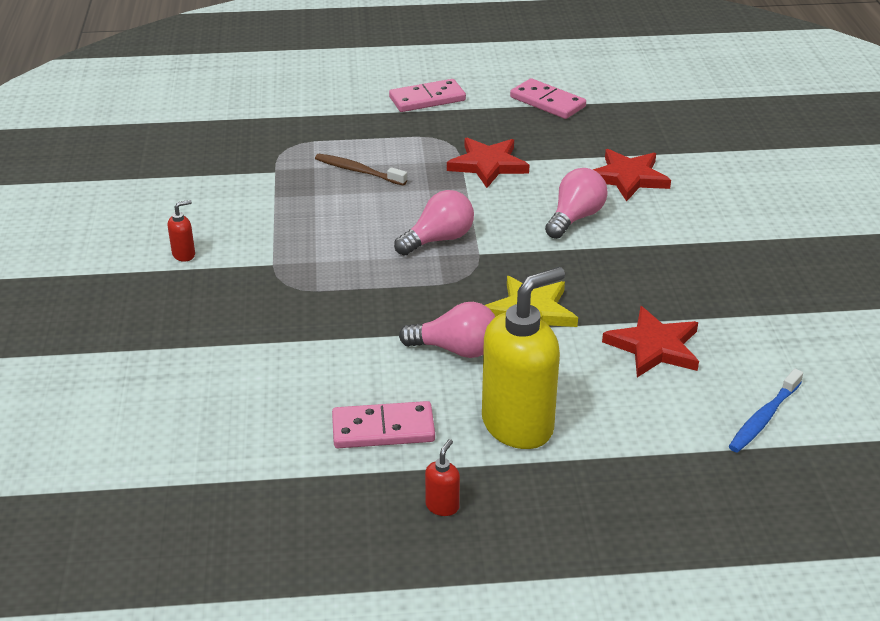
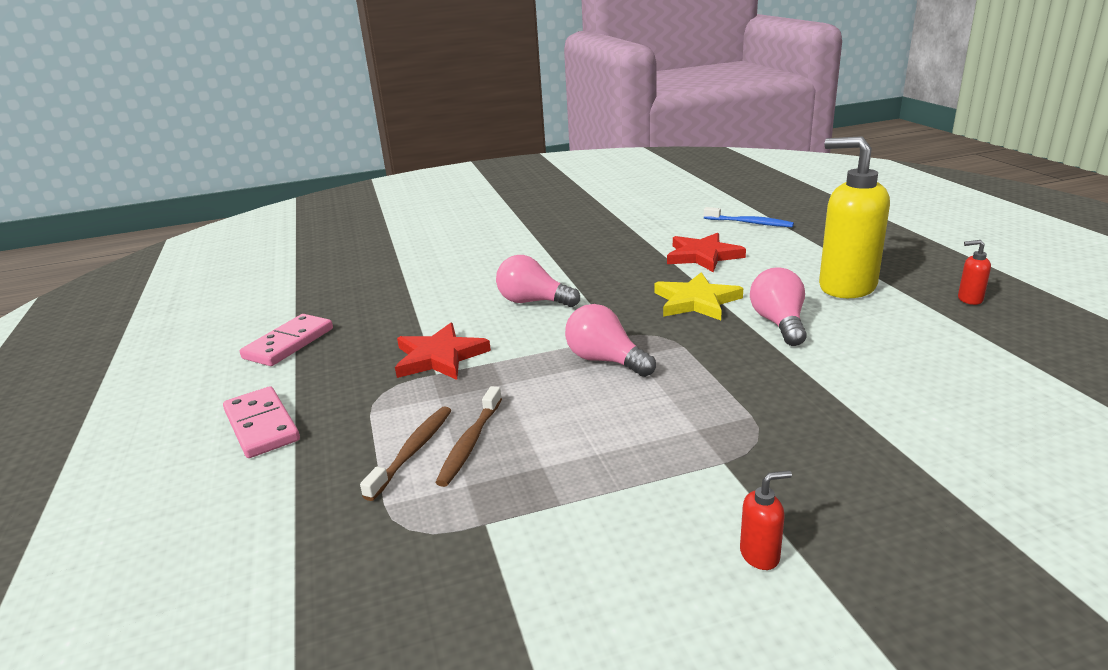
camera: 100 degrees left, 10 degrees down
red soap dispenser [168,200,195,262] -> red soap dispenser turned 120 degrees clockwise [740,471,792,570]
pink domino [332,401,435,448] -> none
red star [593,149,671,202] -> none
none -> brown toothbrush [360,406,452,501]

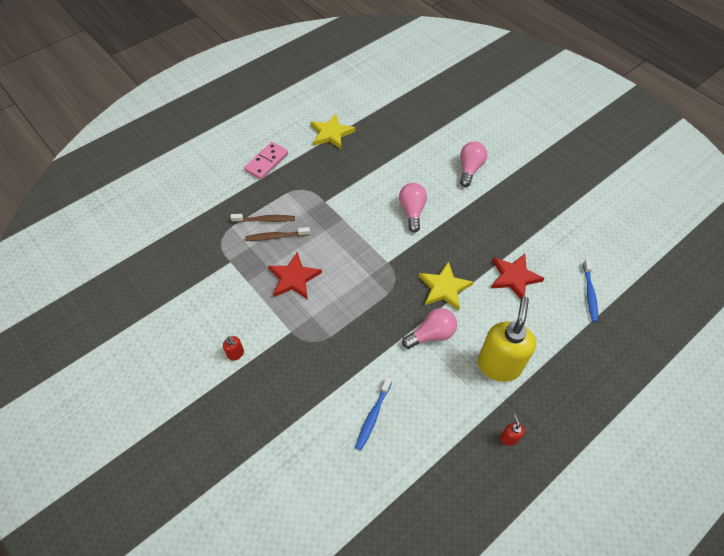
camera: 65 degrees right, 30 degrees up
pink domino [240,314,333,366] -> yellow star [311,114,355,149]
red star [395,323,491,380] -> red star moved to [268,252,322,299]
pink light bulb [565,304,656,377] -> pink light bulb moved to [460,141,487,187]
none -> blue toothbrush [355,377,392,450]

